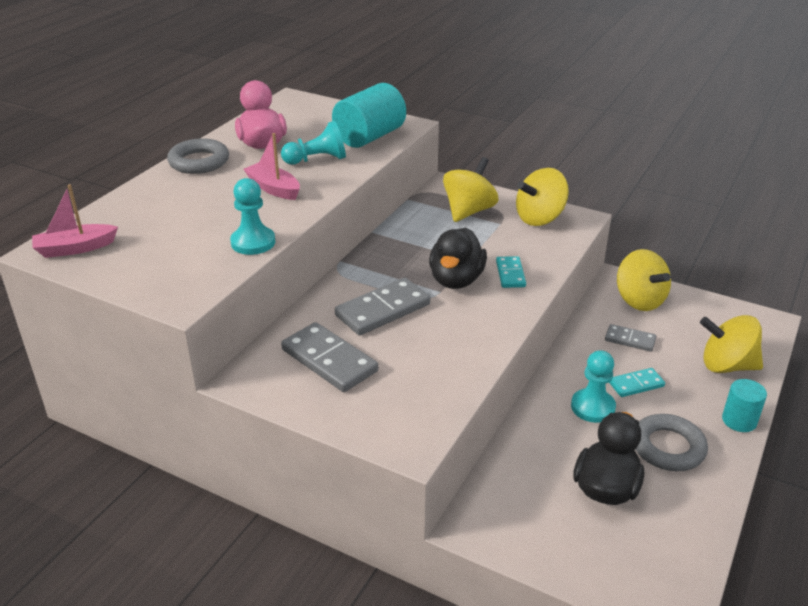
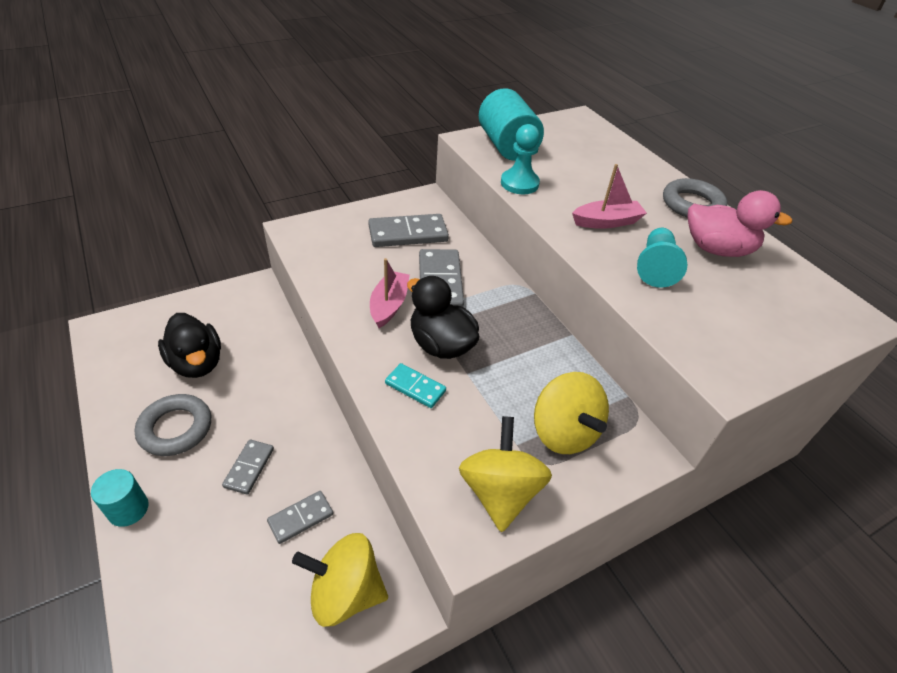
camera: 120 degrees right, 10 degrees up
pink boat [32,184,118,258] -> pink boat moved to [370,258,410,328]
turquoise cylinder [332,83,406,148] -> turquoise cylinder moved to [479,88,544,161]
turquoise pawn [571,350,616,423] -> none
turquoise domino [609,368,665,397] -> grey domino [222,439,274,495]
yellow spinning top [700,315,763,373] -> none

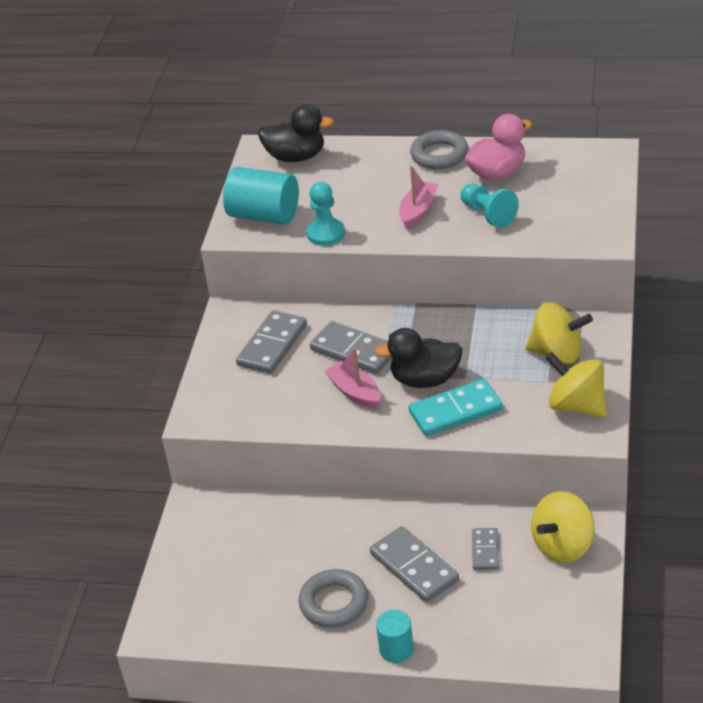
camera: 45 degrees left, 5 degrees down
black duck [158,313,221,378] -> black duck moved to [258,105,334,162]
grey domino [222,439,274,495] -> grey domino [370,526,459,602], size x1.74
turquoise domino [385,363,446,408] -> turquoise domino [408,379,503,436], size x1.74

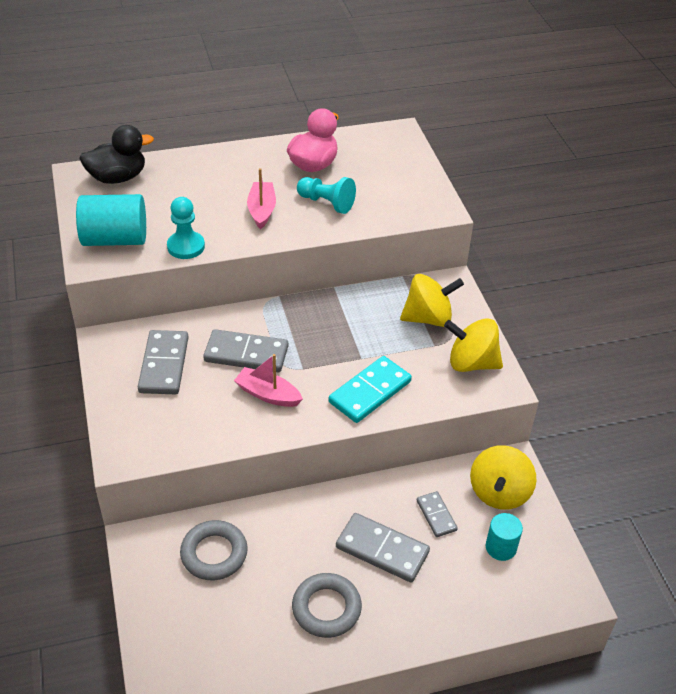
camera: 30 degrees left, 5 degrees up
black duck [375,328,463,388] -> none
turquoise cylinder [376,610,414,663] -> turquoise cylinder moved to [486,513,523,561]
grey ring [410,130,468,169] -> grey ring moved to [180,520,248,580]

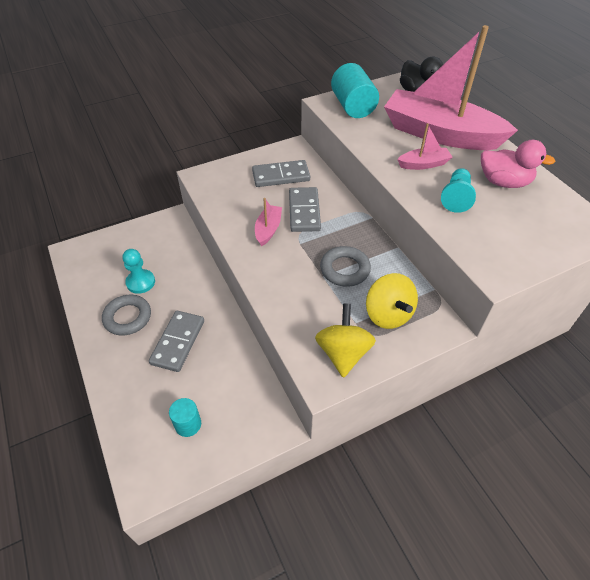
camera: 80 degrees right, 5 degrees up
turquoise pawn [167,197,205,259] -> turquoise pawn moved to [122,249,155,294]
grey ring [180,520,248,580] -> grey ring moved to [320,246,371,287]
turquoise domino [329,356,412,423] -> none
grey domino [417,491,458,537] -> none
yellow spinning top [470,445,537,510] -> none
none -> pink boat [384,25,518,150]

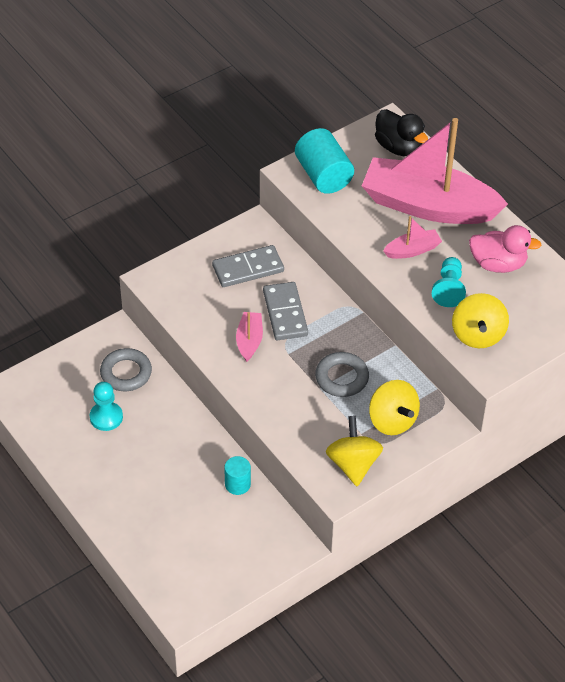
camera: 10 degrees left, 0 degrees up
grey ring [102,295,151,336] -> grey ring moved to [100,348,152,391]
grey domino [149,311,204,372] -> none
turquoise cylinder [169,398,201,437] -> turquoise cylinder moved to [224,456,251,495]
none -> yellow spinning top [452,293,509,348]

